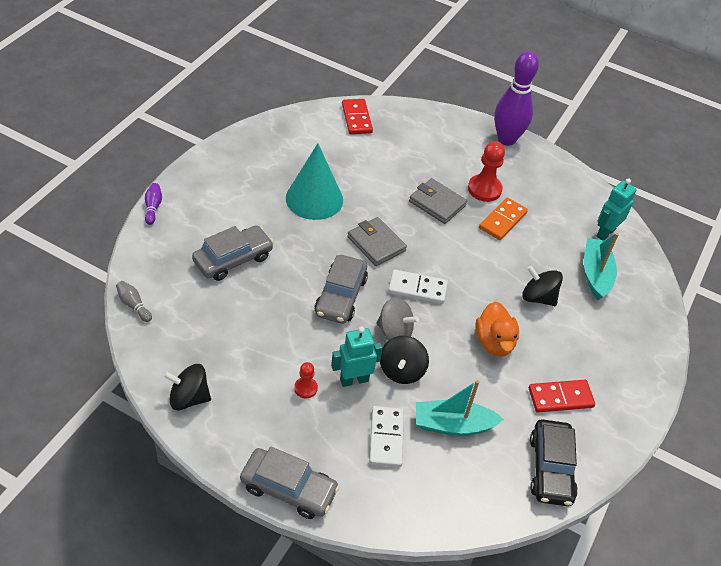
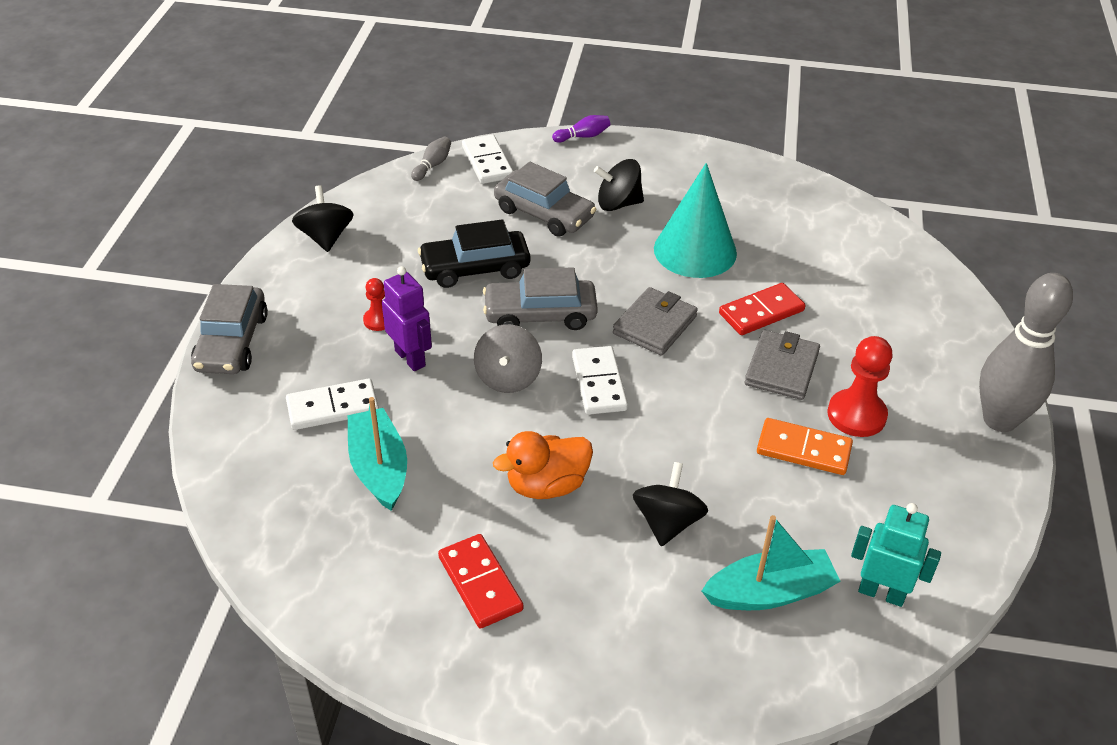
camera: 75 degrees right, 5 degrees down
turquoise robot [331,326,383,387] -> purple robot [382,266,432,371]
red domino [342,99,373,134] -> red domino moved to [719,283,805,335]
black spinning top [380,336,429,384] -> black spinning top moved to [594,159,644,211]
purple bowling pin [494,51,539,146] -> grey bowling pin [979,273,1073,432]
black car [530,419,578,506] -> black car moved to [418,219,530,288]
none -> white domino [462,135,513,184]

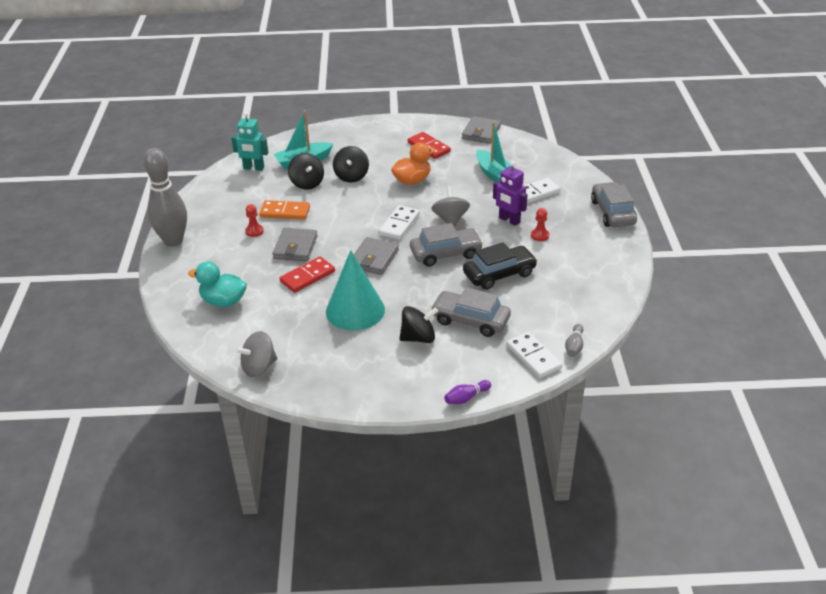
camera: 170 degrees right, 5 degrees down
black spinning top [292,185,354,252] -> black spinning top moved to [288,153,324,190]
white domino [572,346,628,415] -> white domino turned 45 degrees clockwise [379,205,420,240]
red pawn [828,336,893,437] -> red pawn [245,204,264,237], size x0.56
none -> turquoise duck [188,261,247,307]
none -> grey spinning top [235,331,277,377]
none -> grey wallet [462,116,501,144]

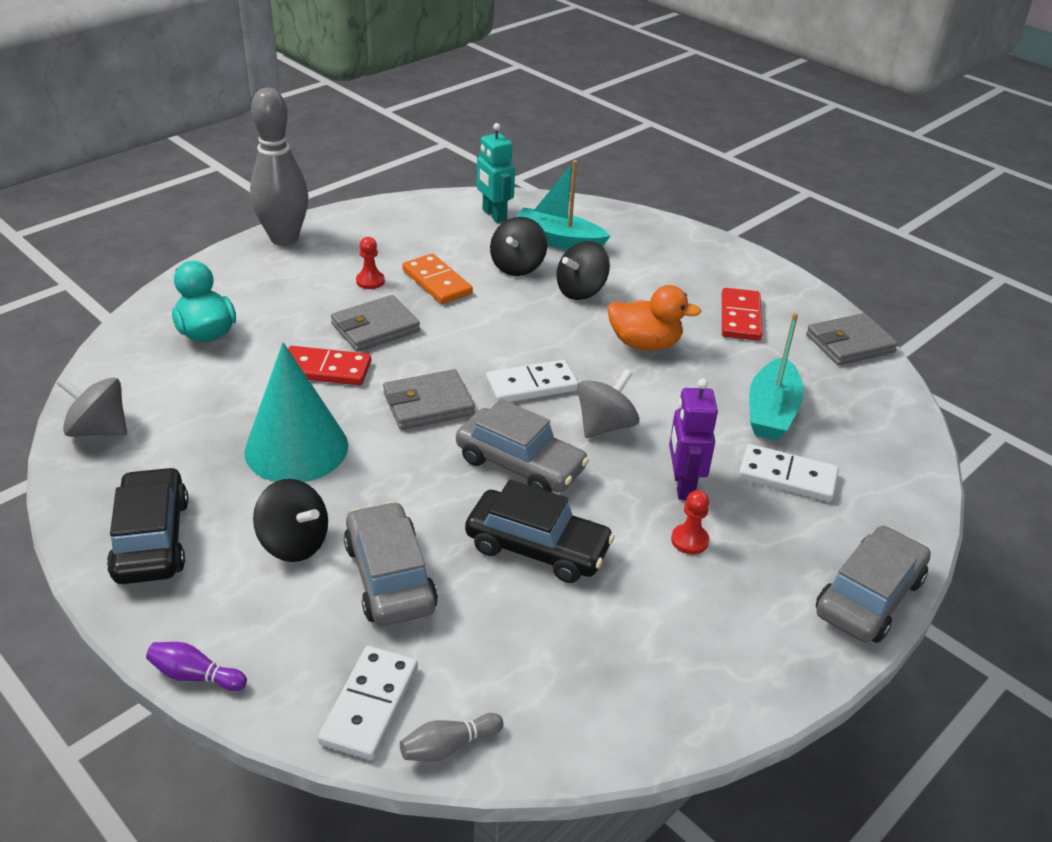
camera: 45 degrees right, 0 degrees up
none -> black car [107,467,189,584]

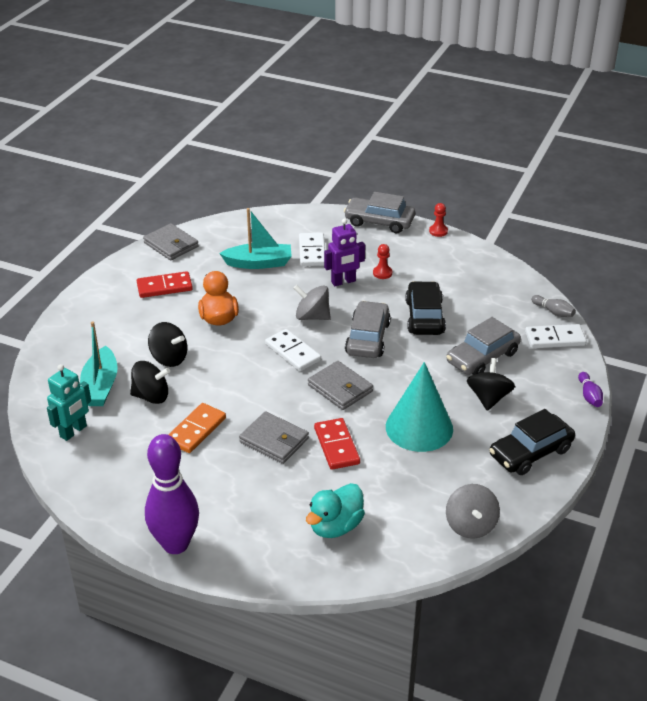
camera: 110 degrees left, 0 degrees up
grey bowling pin [250,88,308,246] -> purple bowling pin [145,434,199,554]
red pawn [356,237,385,289] -> red pawn moved to [429,203,448,237]

